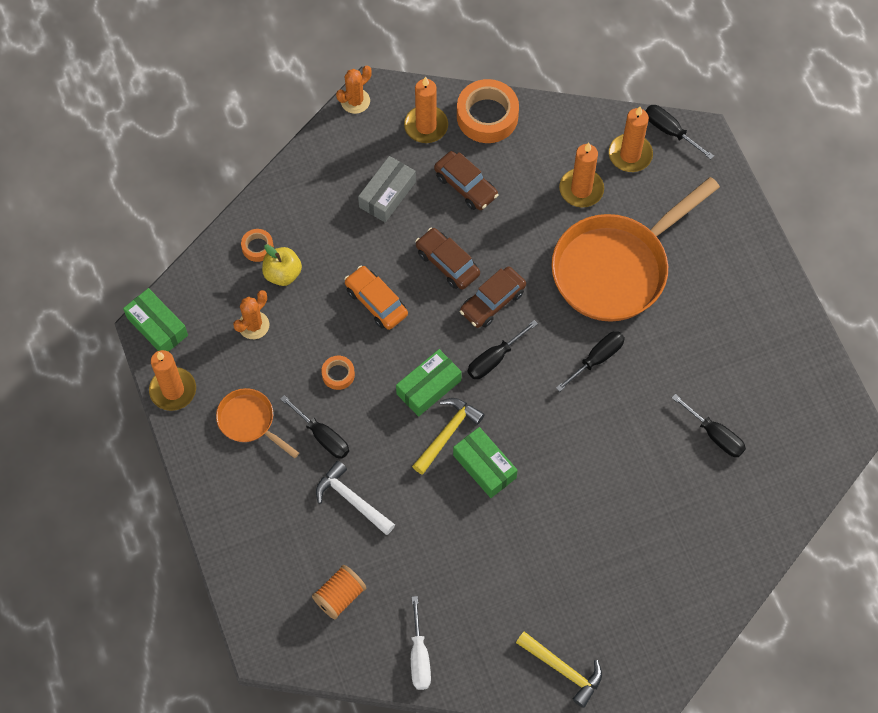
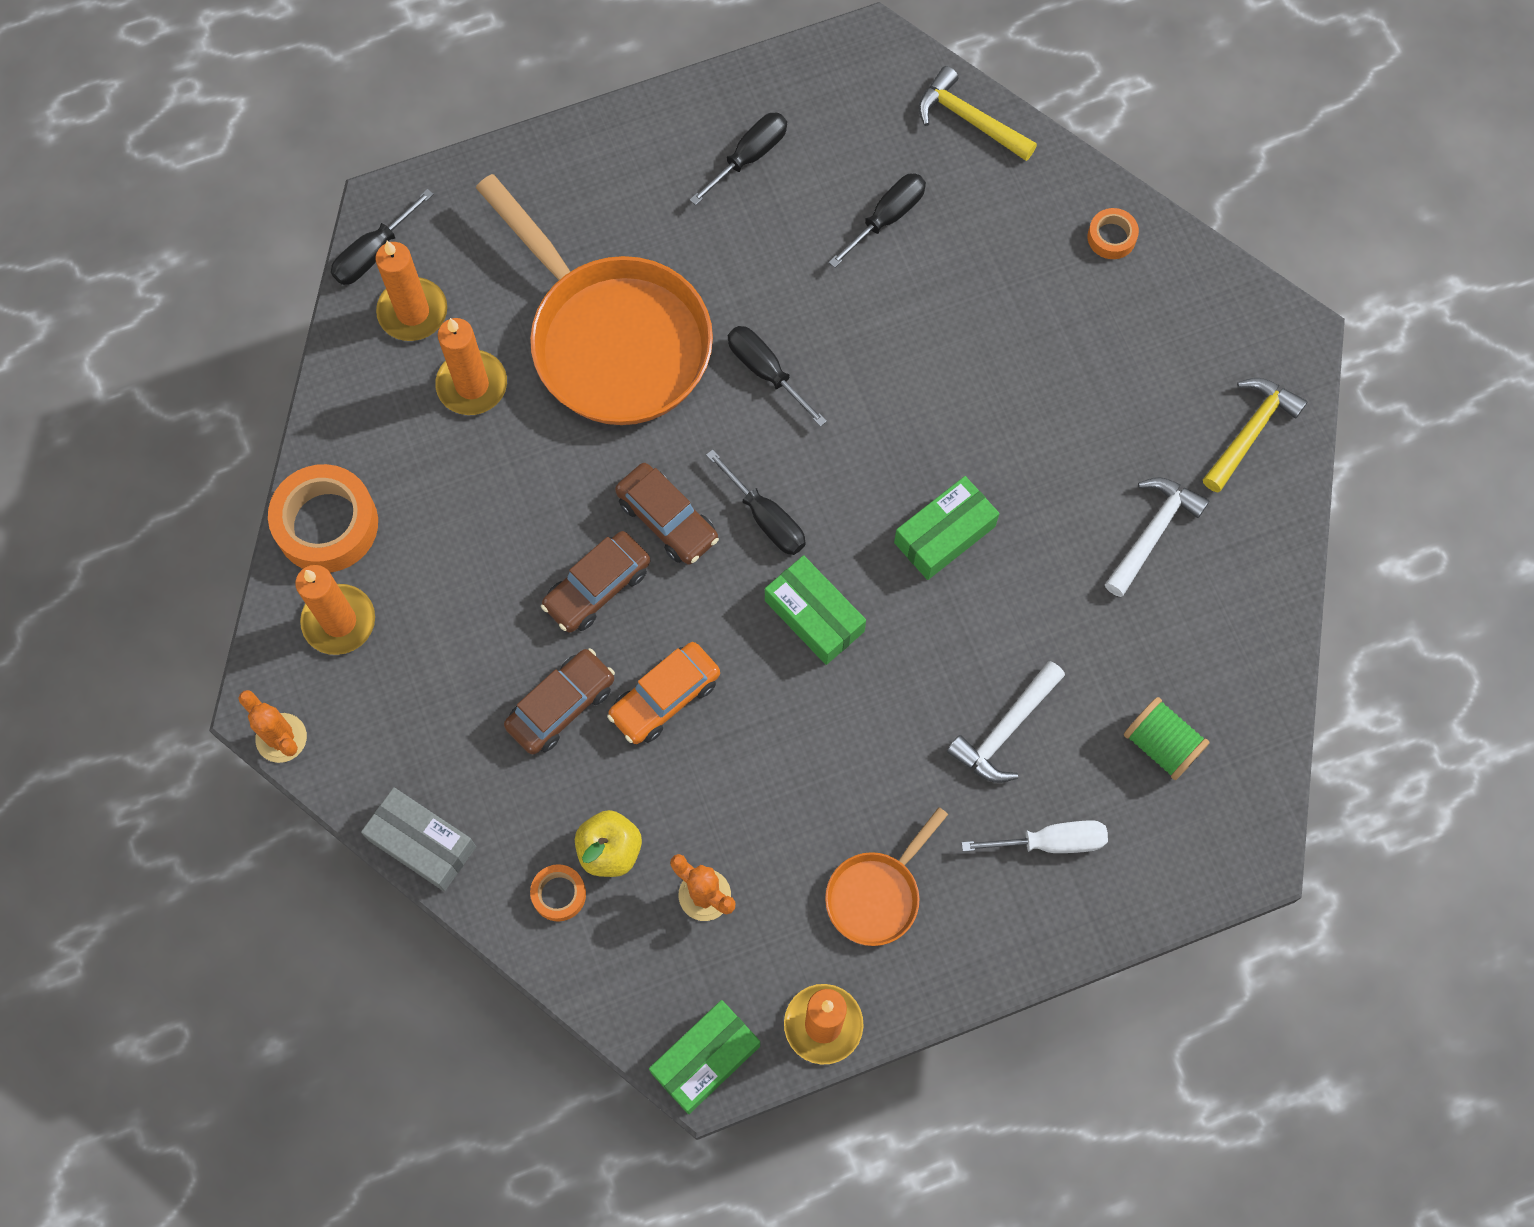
camera: 90 degrees left, 5 degrees up
black screwdriver [280,395,349,459] -> black screwdriver moved to [690,112,787,205]
orange spool [312,565,366,619] -> green spool [1124,697,1210,780]
orange tape [321,356,355,390] -> orange tape moved to [1087,208,1139,259]
grey box [358,156,416,222] -> grey box moved to [361,787,476,891]
white screwdriver [411,596,431,690] -> white screwdriver moved to [962,820,1108,853]
yellow hammer [412,398,485,475] -> yellow hammer moved to [918,66,1037,161]
brown car [434,151,498,210] -> brown car moved to [504,648,615,754]
none -> white hammer [1105,477,1209,597]

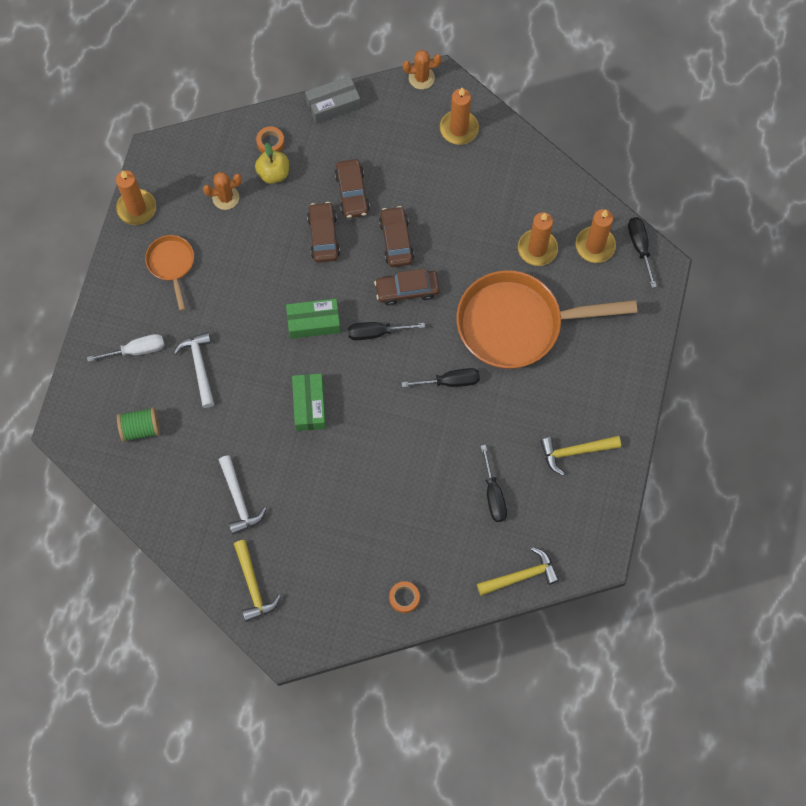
camera: 125 degrees right, 0 degrees up
orange tape [268,464,378,573] -> none
orange car [607,642,720,744] -> brown car [307,202,340,263]
green box [649,1000,760,1114] -> none
black screwdriver [690,112,787,205] -> yellow hammer [541,436,621,476]
white screwdriver [962,820,1108,853] -> white screwdriver turned 135 degrees counterclockwise [87,334,165,362]

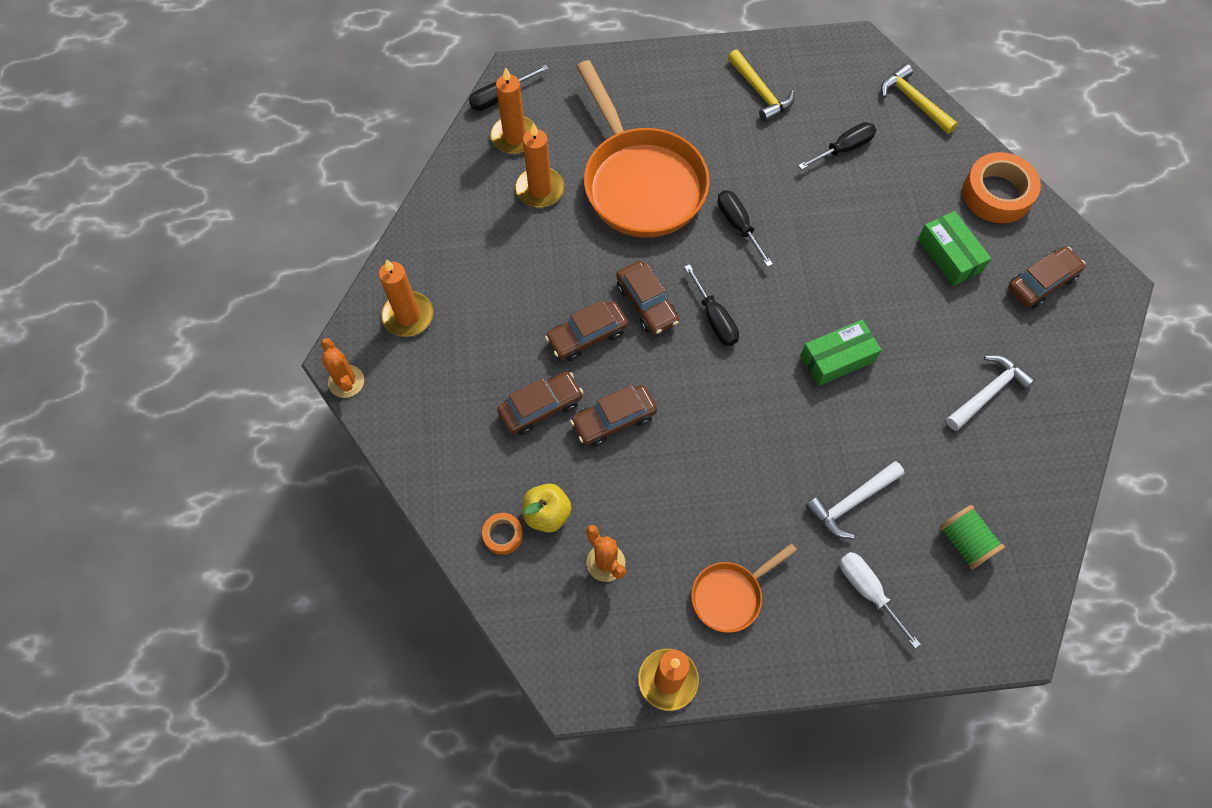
camera: 110 degrees left, 5 degrees down
yellow hammer [234,540,281,622] -> none
green box [286,299,341,339] -> green box moved to [918,211,991,286]
grey box [305,76,361,124] -> none
orange tape [389,581,420,613] -> orange tape [962,152,1041,223], size x2.01
none -> brown car [1008,247,1085,308]

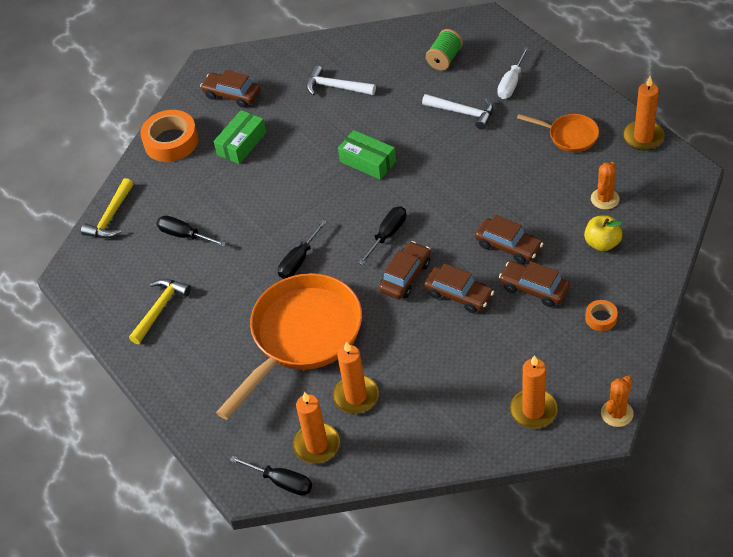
camera: 115 degrees left, 15 degrees down
orange tape [482,513,523,555] -> orange tape moved to [585,300,618,331]

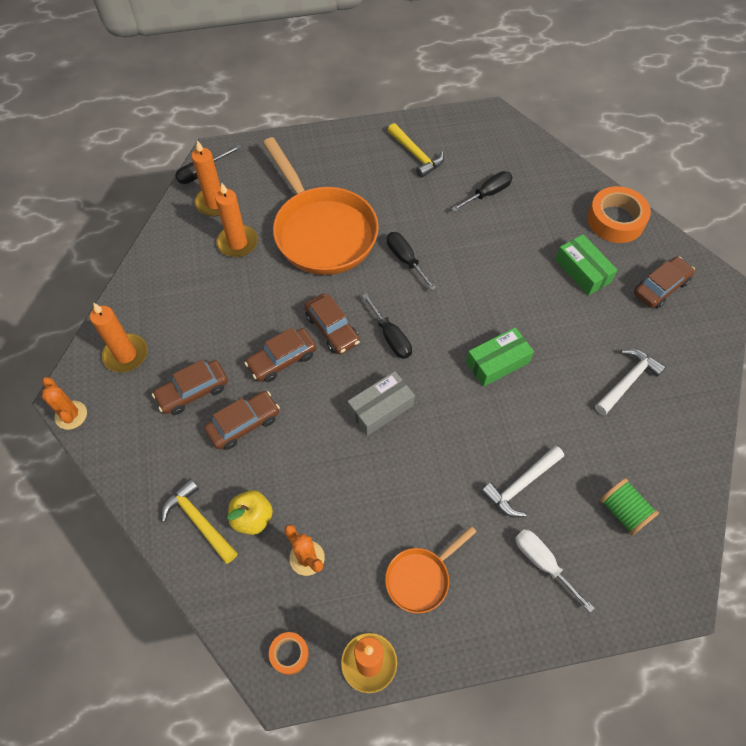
camera: 110 degrees right, 10 degrees up
yellow hammer [81,178,133,238] -> yellow hammer moved to [161,478,238,564]
brown car [475,215,543,264] -> brown car moved to [152,360,228,415]
orange tape [585,300,618,331] -> orange tape moved to [269,632,309,675]
none -> grey box [347,371,415,436]

